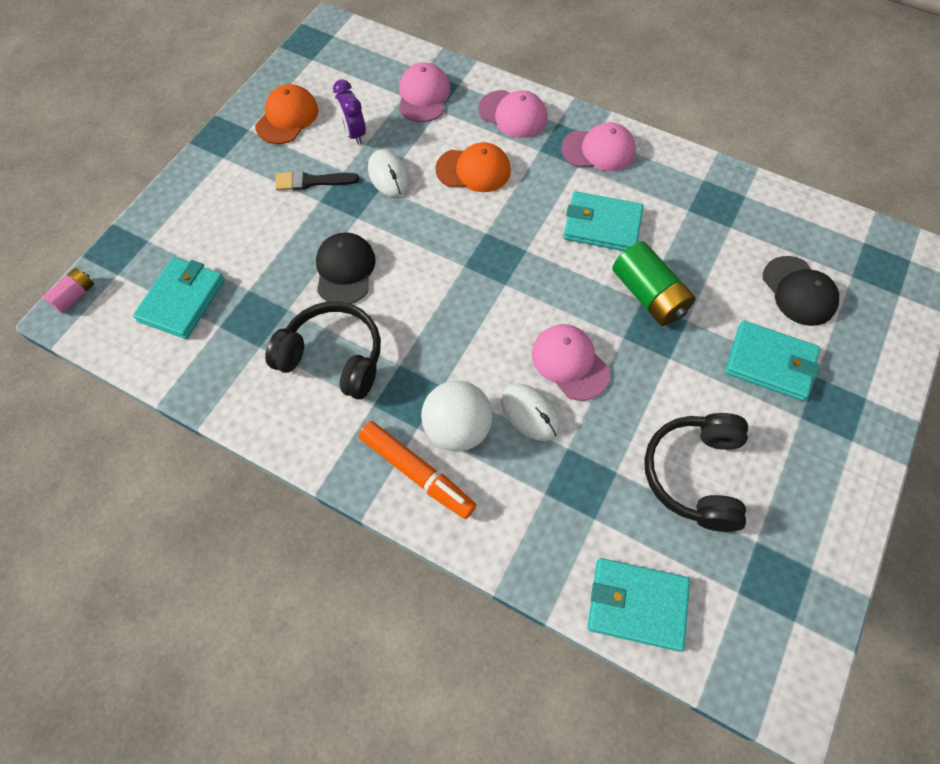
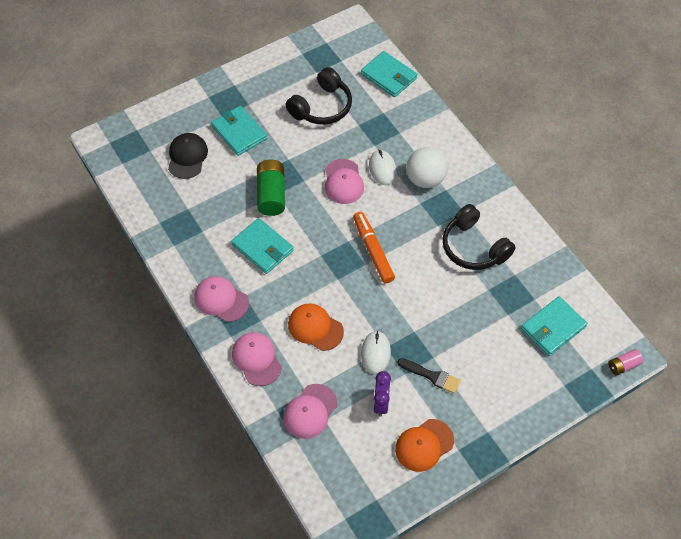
camera: 150 degrees left, 5 degrees down
black cap [316,232,376,304] -> none
orange marker [359,421,476,519] -> orange marker moved to [353,212,395,283]

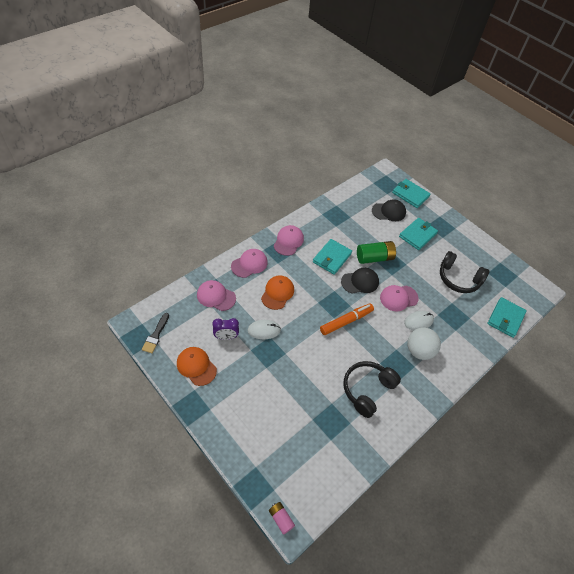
camera: 75 degrees right, 5 degrees down
black brush [397,358,461,394] -> black brush moved to [142,313,169,353]
turquoise wallet [521,296,587,356] -> turquoise wallet moved to [392,179,431,208]
none -> black cap [341,268,379,294]

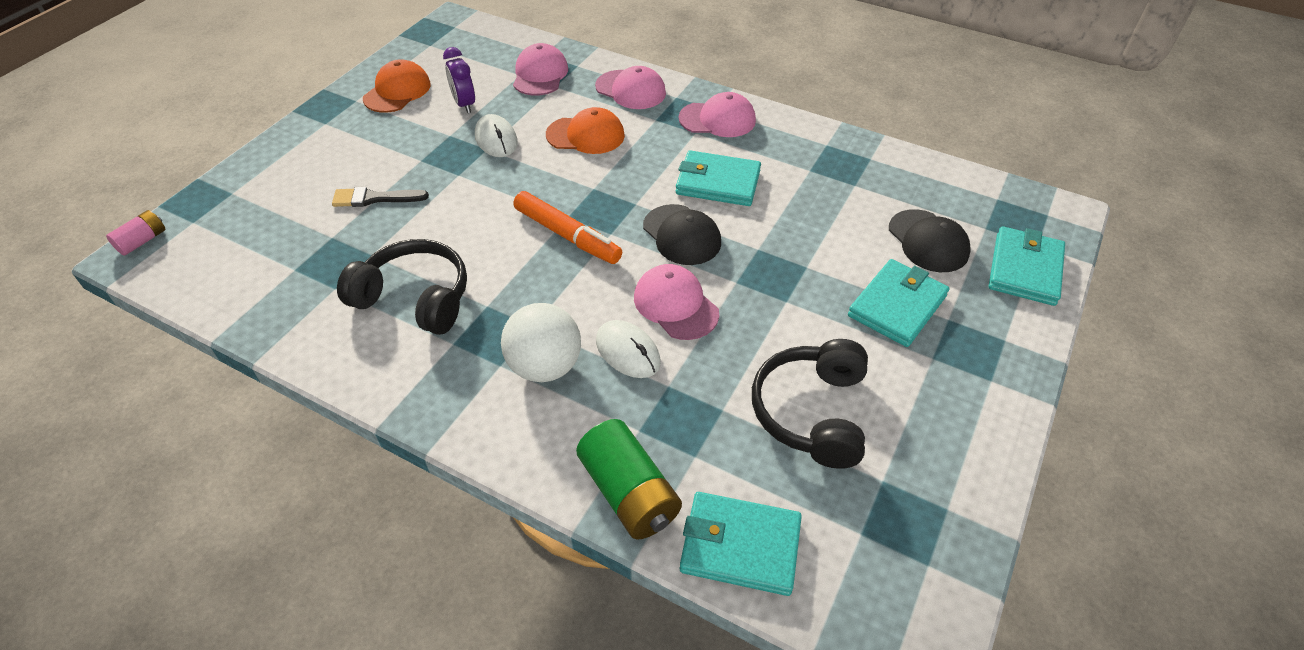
camera: 75 degrees right, 5 degrees down
black brush [142,313,169,353] -> black brush moved to [332,187,429,207]
green battery [357,241,396,264] -> green battery moved to [576,419,682,539]
turquoise wallet [399,218,438,250] -> turquoise wallet turned 75 degrees counterclockwise [848,259,949,347]

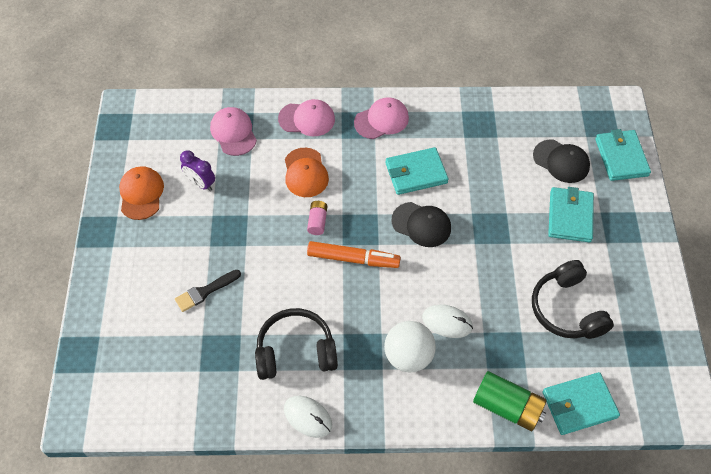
camera: 30 degrees left, 10 degrees up
pink battery [106,210,165,256] -> pink battery moved to [307,201,327,235]
white mouse [475,114,518,157] -> white mouse moved to [284,396,332,438]
orange cap [546,107,625,154] -> orange cap turned 105 degrees clockwise [285,148,329,197]
pink cap [634,264,719,340] -> none

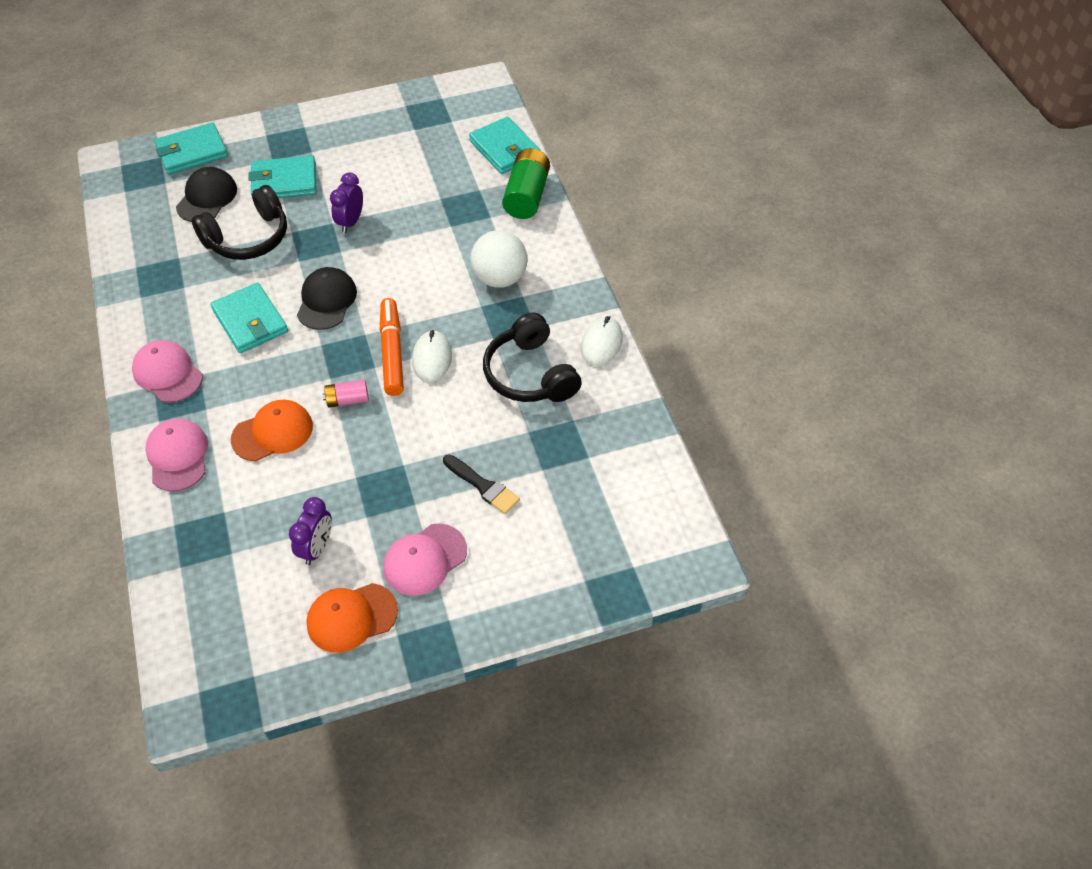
camera: 105 degrees left, 5 degrees down
pink cap [210,107,257,156] -> pink cap moved to [384,523,467,596]
white mouse [422,305,473,338] -> white mouse moved to [412,330,452,382]
black headphones [532,260,614,339] -> black headphones moved to [192,185,287,260]
none -> purple clock [330,173,363,233]

